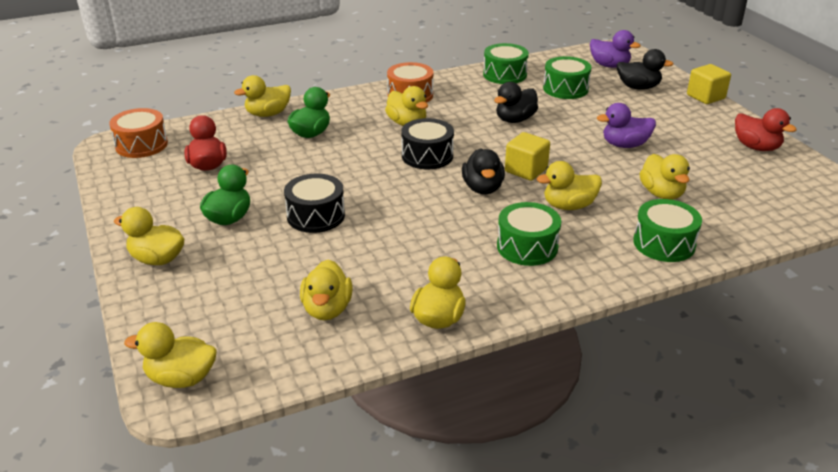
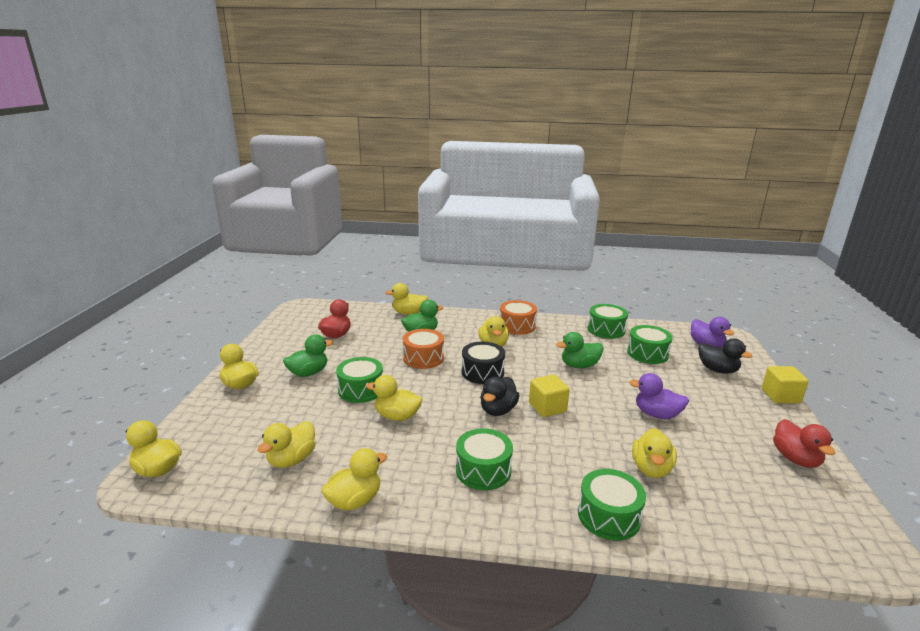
camera: 30 degrees right, 10 degrees down
orange drum [109,108,168,158] -> orange drum moved to [403,329,444,369]
black drum [284,173,345,233] -> green drum [336,357,383,403]
black duck [494,82,538,123] -> green duck [556,332,604,368]
yellow duck [537,161,602,210] -> yellow duck moved to [366,375,423,421]

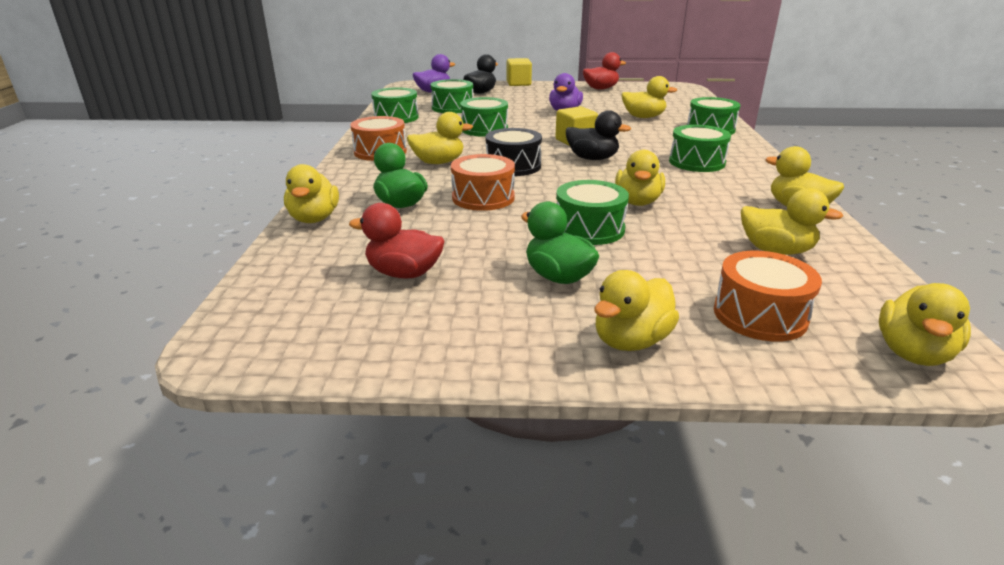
camera: 95 degrees left, 5 degrees up
green duck [556,332,604,368] -> green drum [460,97,508,137]
none -> orange drum [714,251,822,342]

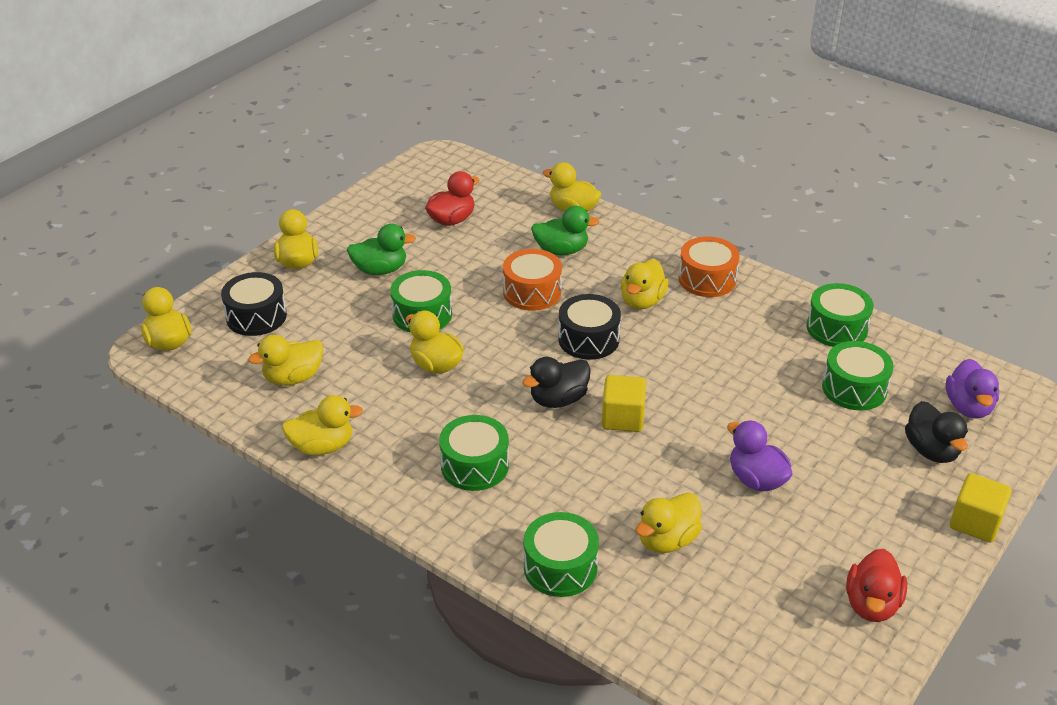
camera: 125 degrees right, 10 degrees up
green drum [460,97,508,137] -> none
orange drum [714,251,822,342] -> black drum [221,272,287,336]

